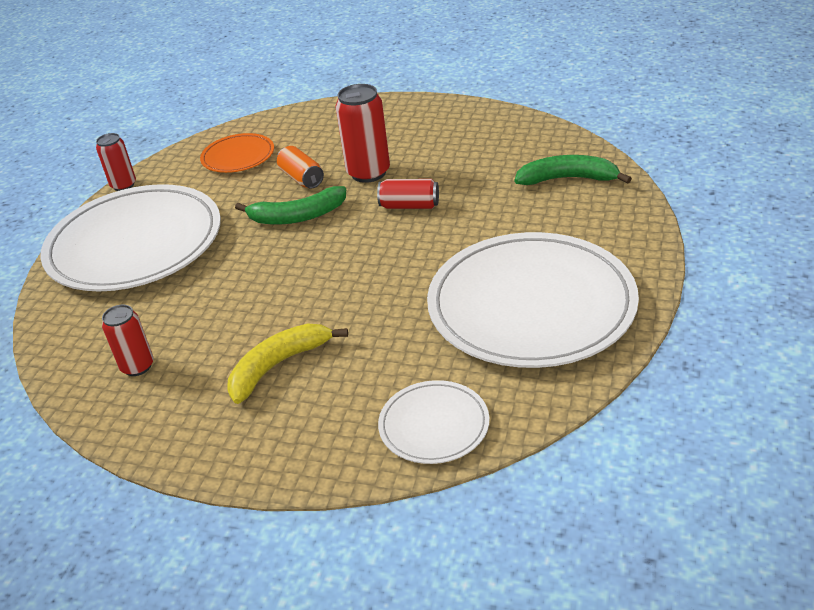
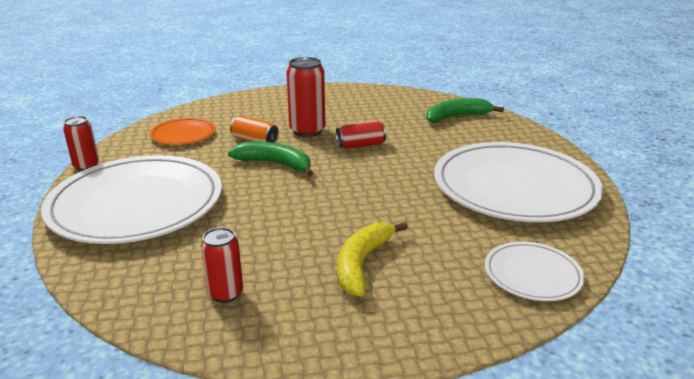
camera: 30 degrees left, 10 degrees down
green banana [235,186,346,224] -> green banana turned 120 degrees counterclockwise [228,142,313,176]

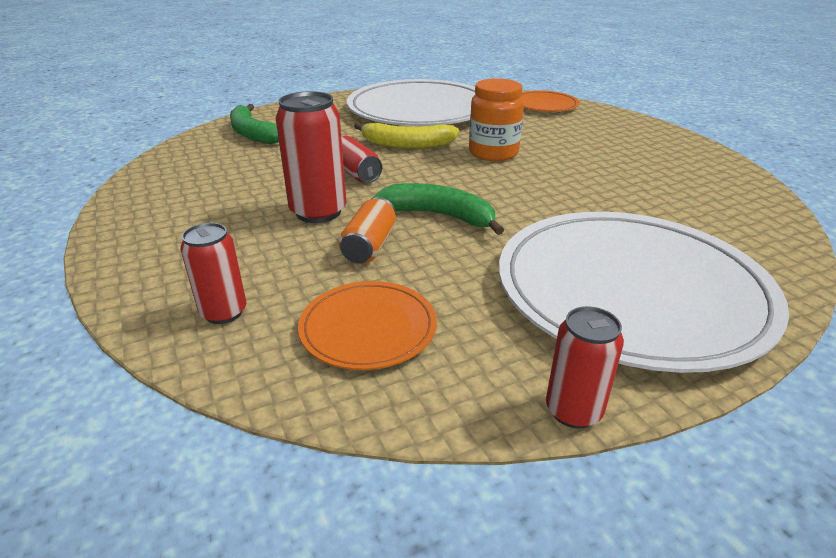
camera: 105 degrees left, 5 degrees up
red can [201,227,243,303] -> red can moved to [181,223,246,324]
green banana [228,142,313,176] -> green banana turned 105 degrees clockwise [372,183,504,235]
yellow banana [337,222,408,297] -> yellow banana moved to [354,122,459,149]
white plate [485,242,585,301] -> orange plate [521,90,579,112]
none -> orange jar [469,78,524,161]

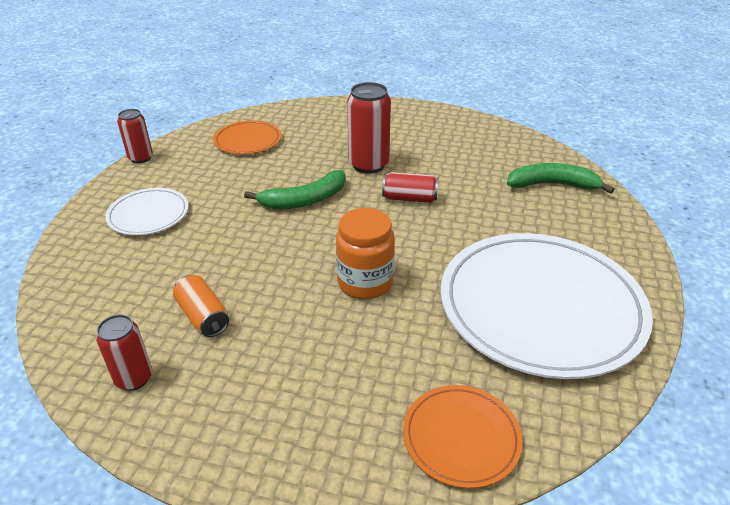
camera: 130 degrees right, 5 degrees up
red can [181,223,246,324] -> red can moved to [96,314,152,391]
orange can [339,197,396,264] -> orange can moved to [173,275,229,337]
yellow banana [354,122,459,149] -> none
white plate [499,212,789,373] -> white plate [105,188,189,235], size x0.47

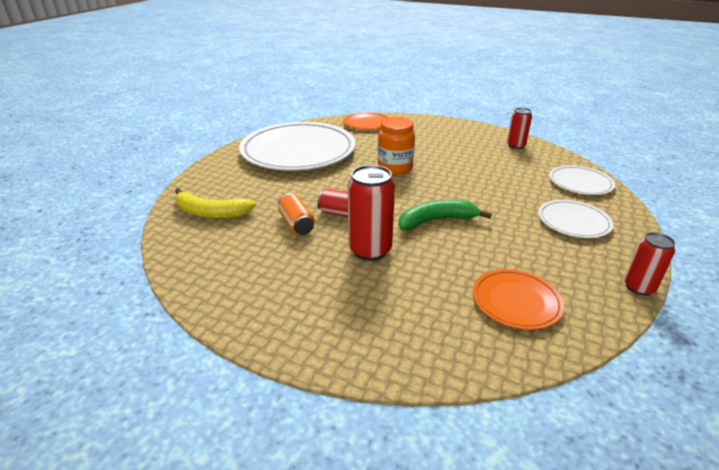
camera: 170 degrees left, 5 degrees down
orange can [173,275,229,337] -> orange can moved to [278,193,315,235]
green banana [507,163,615,193] -> yellow banana [175,188,256,218]
none -> white plate [549,165,615,195]

